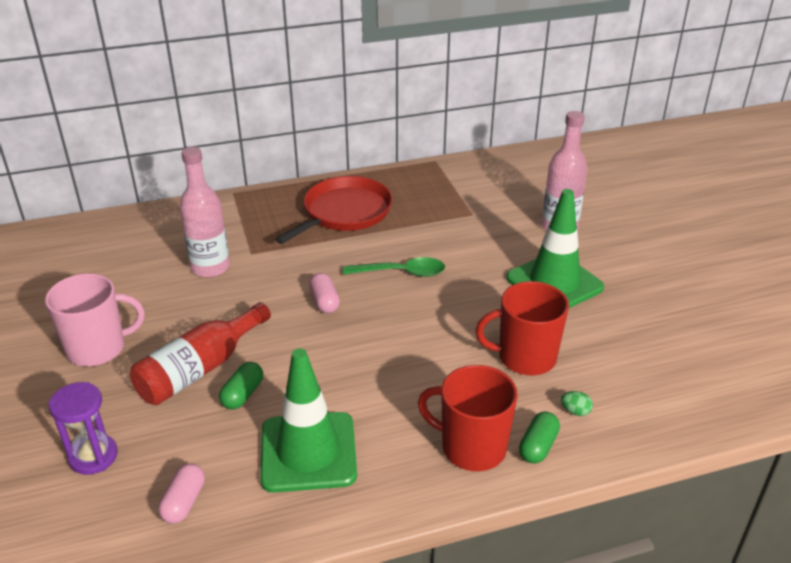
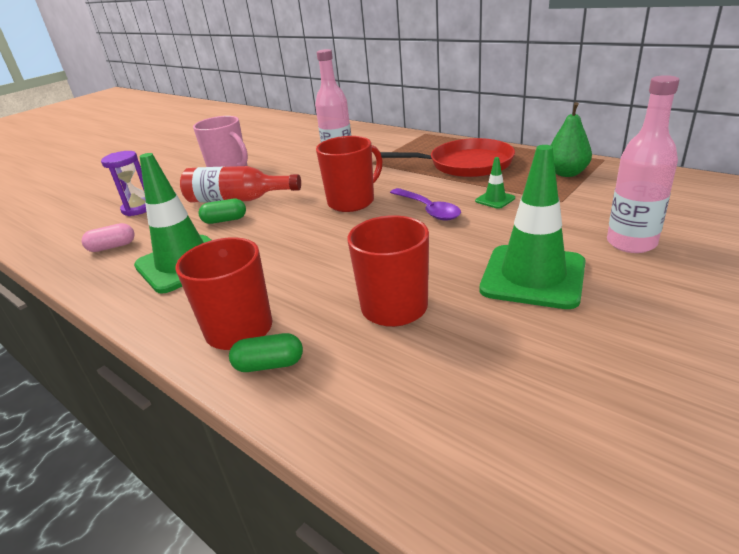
camera: 60 degrees right, 5 degrees down
pink capsule [309,273,340,313] -> red mug [316,136,382,212]
green spoon [343,257,445,277] -> purple spoon [390,188,461,221]
green egg [561,391,593,416] -> none
none -> green traffic cone [475,157,515,209]
none -> green pear [550,102,592,177]

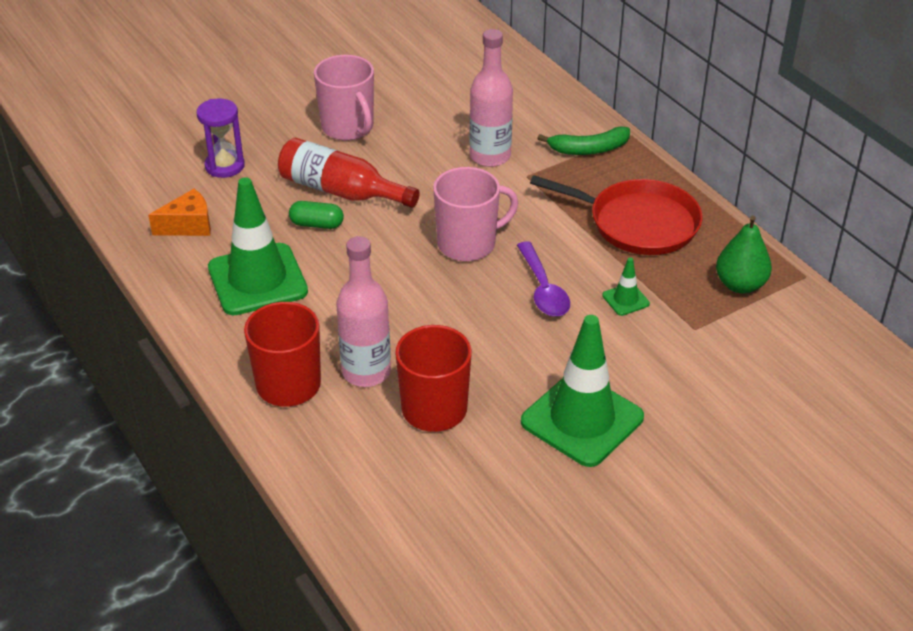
camera: 15 degrees right, 10 degrees up
pink capsule [82,223,135,252] -> orange cheese [148,189,211,236]
green capsule [229,333,303,372] -> none
red mug [316,136,382,212] -> pink mug [433,167,518,261]
pink bottle [607,75,679,253] -> pink bottle moved to [336,236,391,387]
none -> green banana [537,126,630,155]

